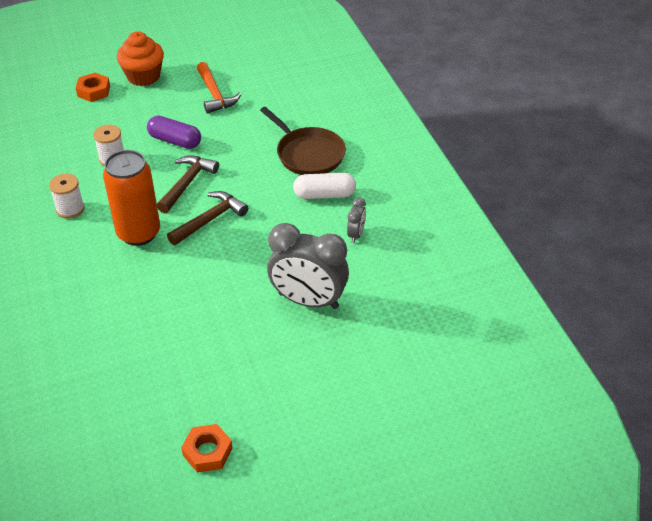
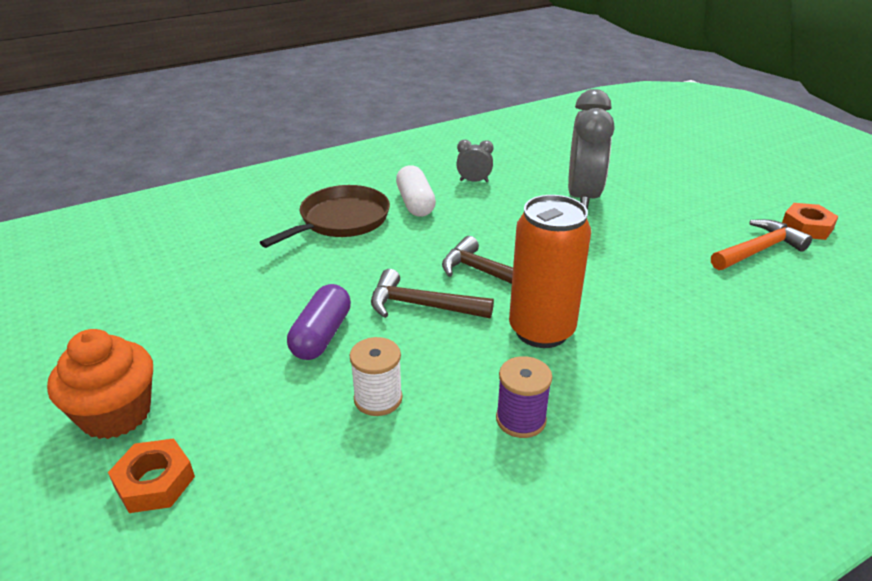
camera: 100 degrees left, 10 degrees down
white spool [49,174,85,219] -> purple spool [496,356,552,438]
orange hammer [197,62,241,114] -> orange hammer moved to [711,219,812,270]

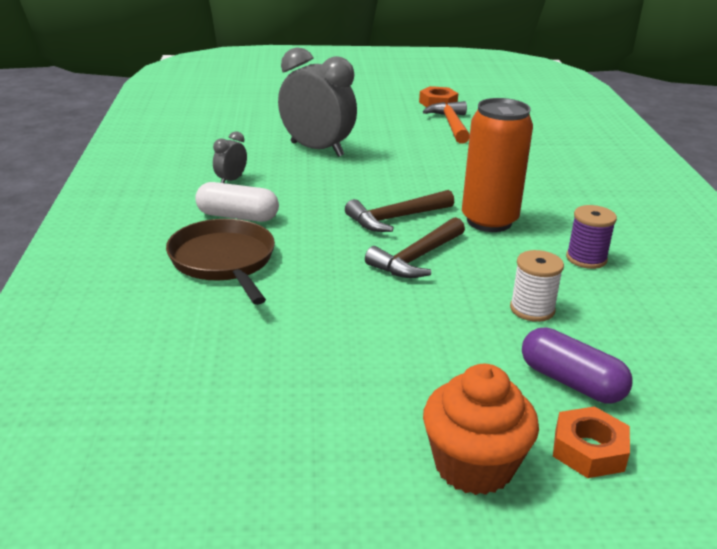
camera: 65 degrees left, 5 degrees down
purple capsule [287,284,351,360] -> purple capsule moved to [522,328,632,403]

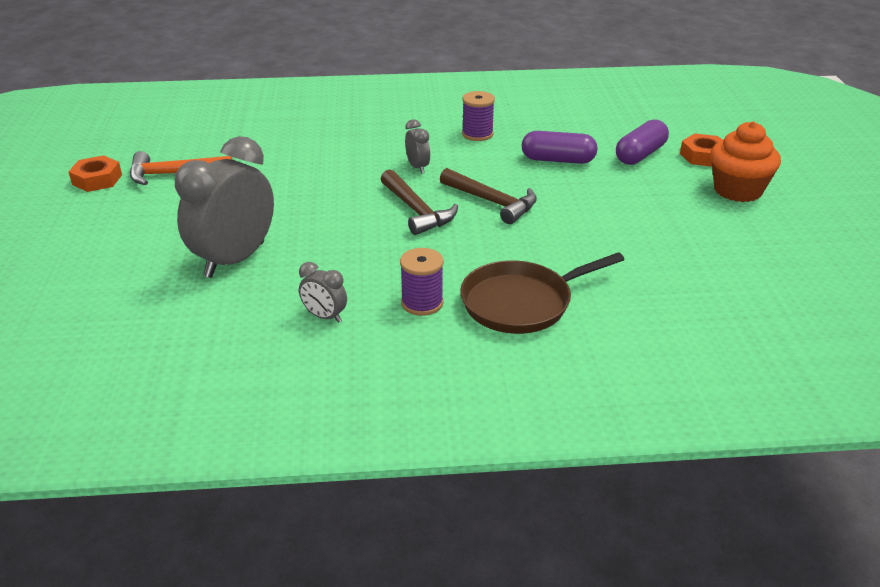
camera: 90 degrees left, 5 degrees up
white capsule [195,182,279,222] -> purple spool [400,248,444,316]
orange can [462,98,533,232] -> grey clock [405,119,430,174]
white spool [510,250,564,322] -> purple capsule [522,131,598,164]

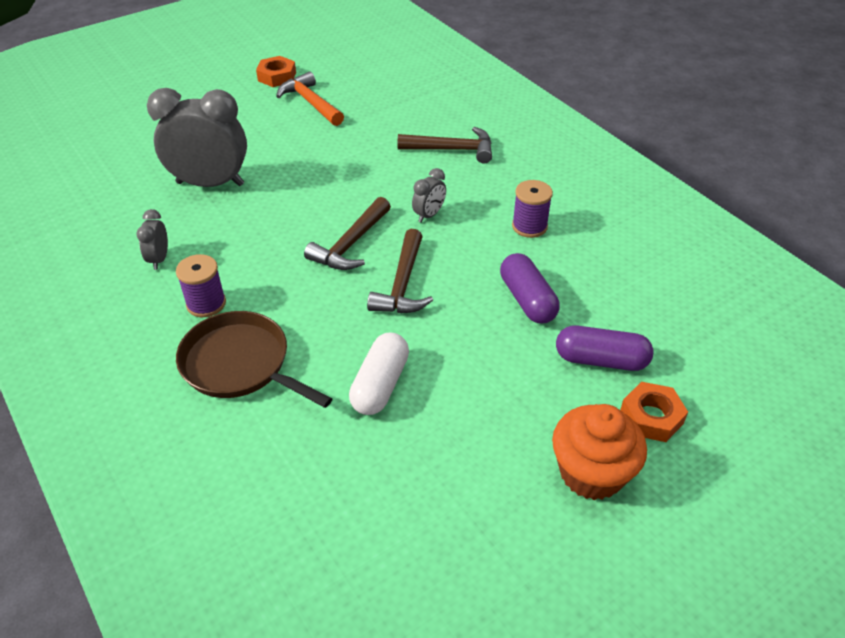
camera: 60 degrees right, 10 degrees up
none -> white capsule [349,333,409,415]
none -> brown hammer [397,127,492,163]

